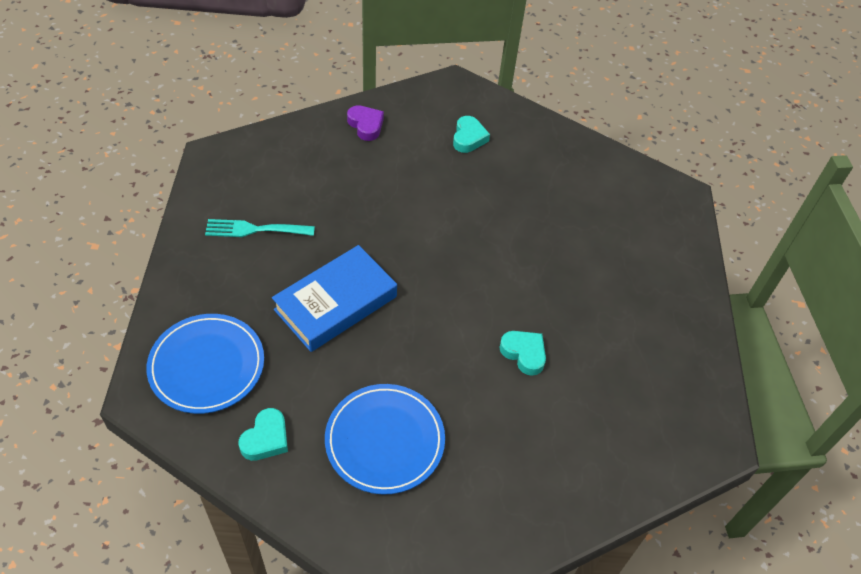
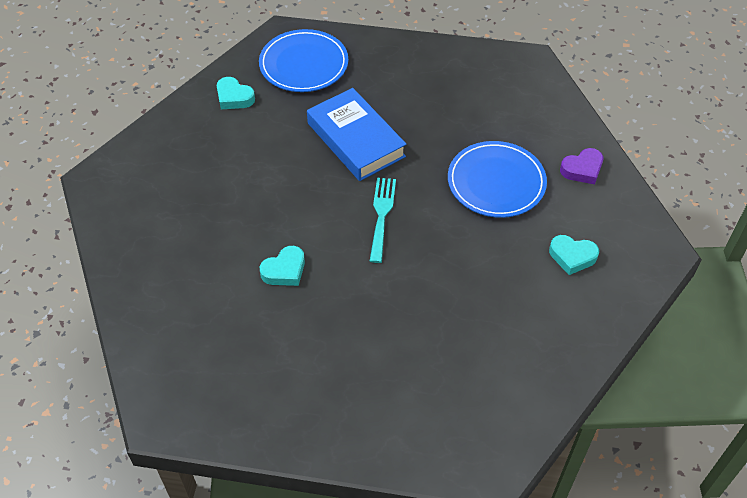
camera: 100 degrees right, 0 degrees up
turquoise fork [205,219,315,237] -> turquoise fork moved to [370,178,396,263]
blue plate [325,384,445,495] -> blue plate moved to [448,141,547,218]

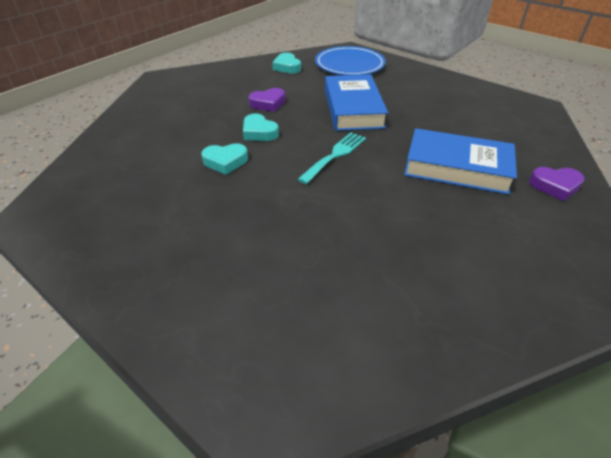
camera: 30 degrees right, 10 degrees down
blue plate [448,141,547,218] -> blue book [404,128,517,195]
turquoise heart [549,235,599,275] -> turquoise heart moved to [243,113,279,141]
none -> purple heart [248,88,285,112]

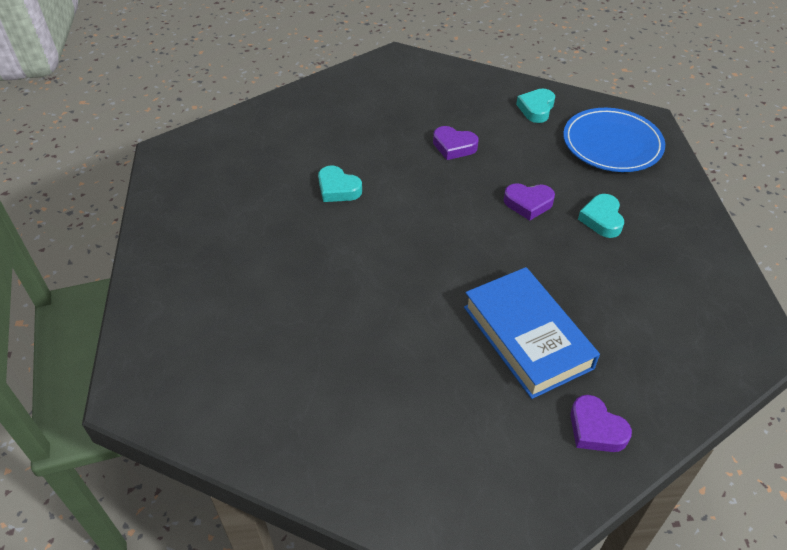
camera: 45 degrees right, 5 degrees up
turquoise heart [243,113,279,141] -> turquoise heart moved to [578,194,624,238]
turquoise fork [297,132,366,184] -> none
blue book [325,74,388,131] -> purple heart [504,183,555,221]

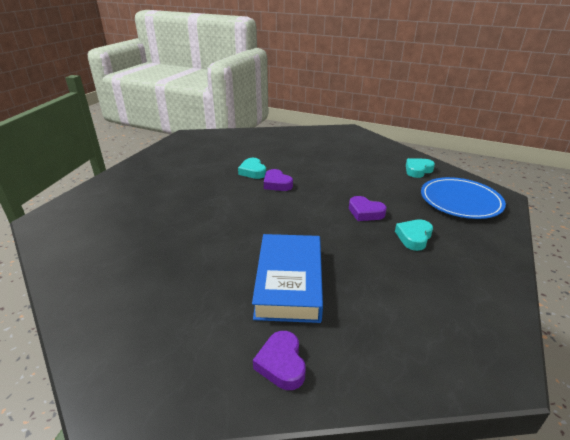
camera: 30 degrees right, 15 degrees down
purple heart [433,126,479,160] -> purple heart moved to [264,169,293,191]

